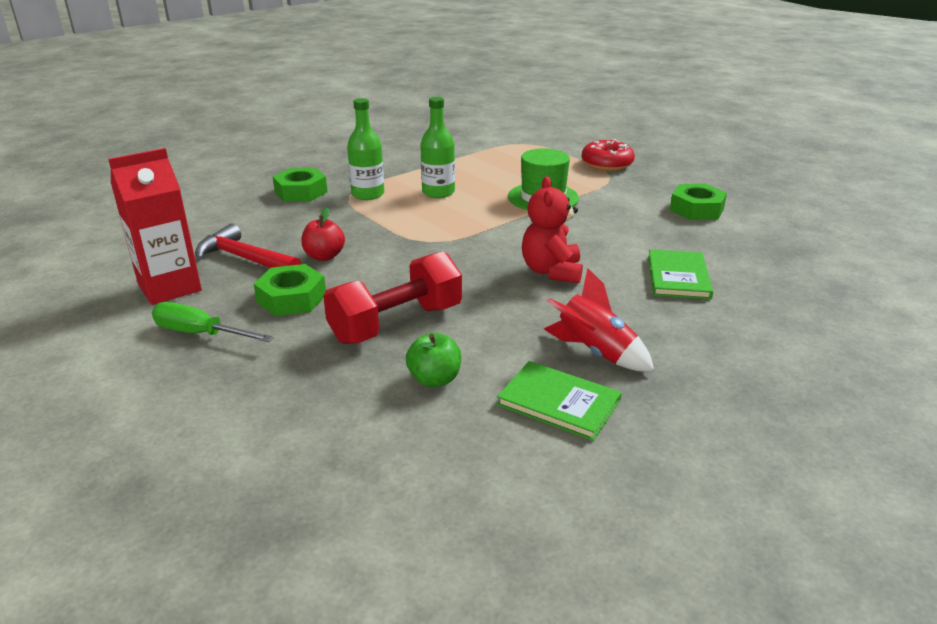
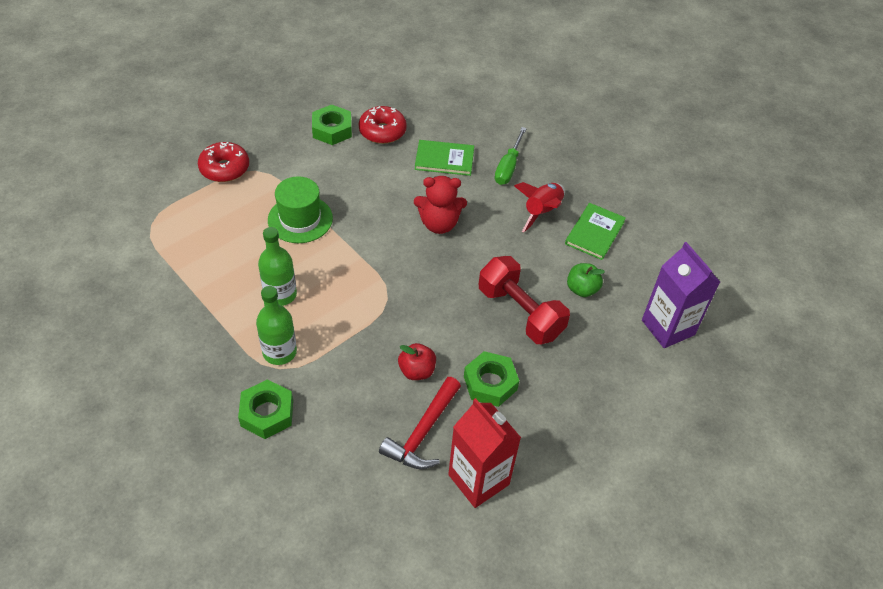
camera: 95 degrees left, 20 degrees up
green screwdriver [152,302,273,342] -> green screwdriver moved to [495,127,527,185]
none -> red donut [359,106,407,144]
none -> purple carton [642,242,720,348]

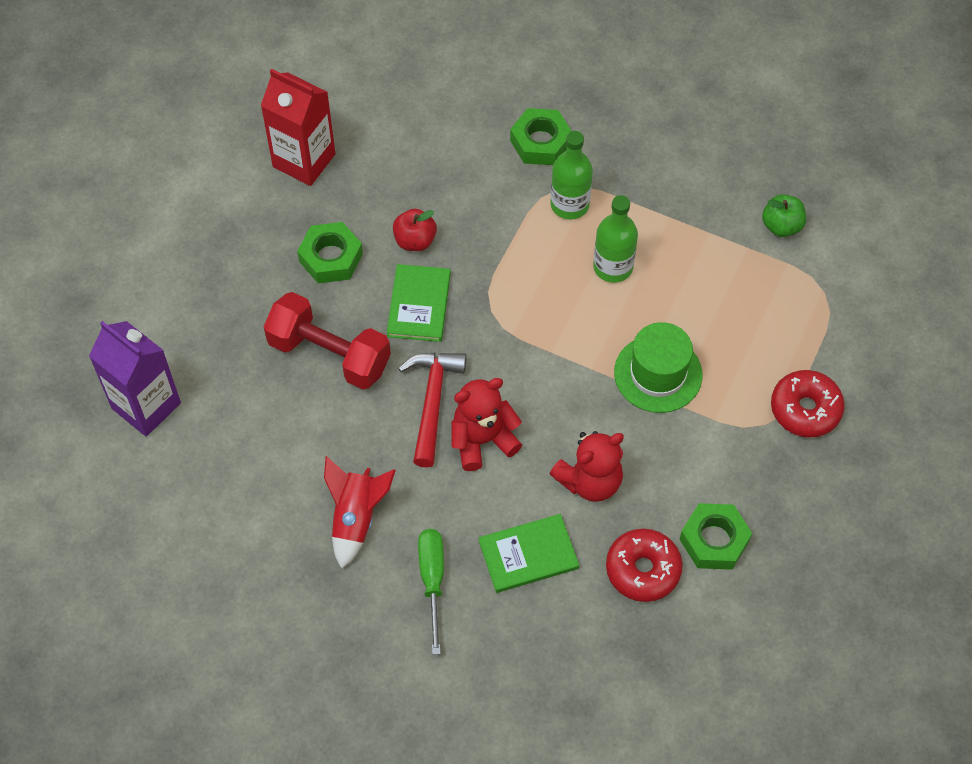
camera: 160 degrees right, 10 degrees up
red hammer [379,377,461,469] -> red hammer moved to [398,353,467,467]
green book [565,203,626,260] -> green book moved to [387,264,451,342]
green apple [567,263,605,297] -> green apple moved to [762,194,806,237]
none -> red teddy bear [550,431,624,502]

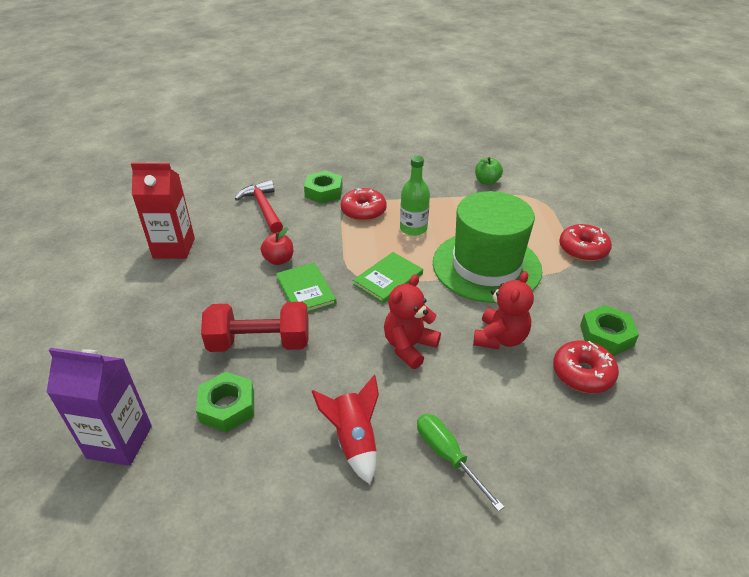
camera: 30 degrees left, 20 degrees down
green nut [297,222,363,283] -> green nut moved to [196,372,254,433]
red hammer [398,353,467,467] -> red hammer moved to [235,180,283,233]
green book [479,514,579,593] -> green book moved to [353,252,423,304]
green bottle [550,131,593,219] -> red donut [341,188,387,221]
green hat [614,322,702,413] -> green hat [433,191,542,303], size x1.71

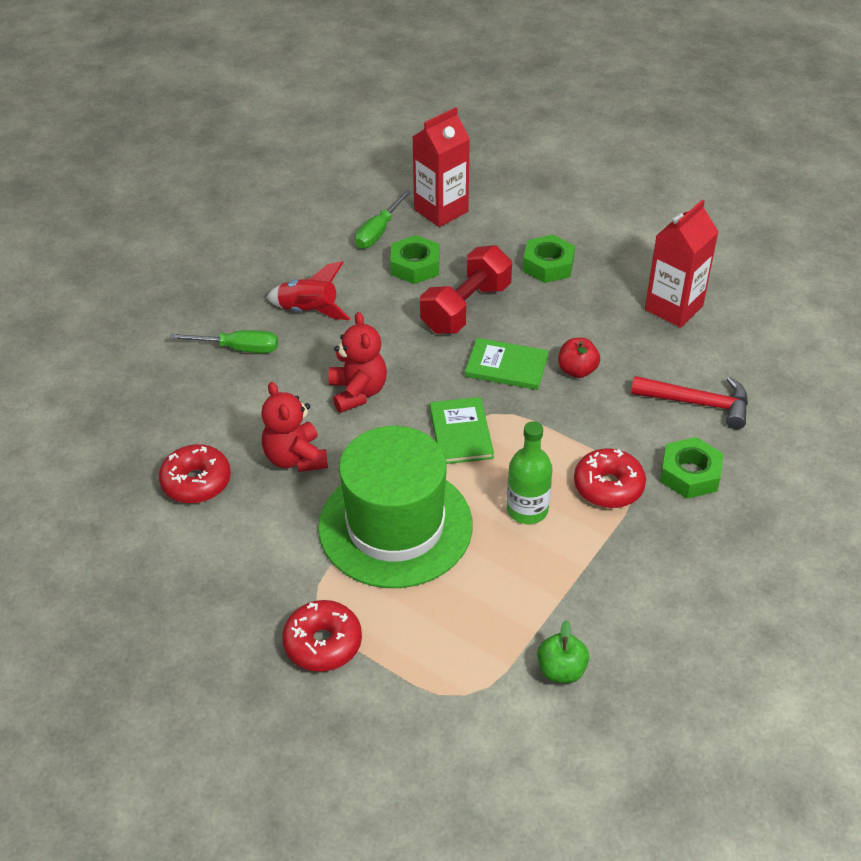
camera: 130 degrees right, 5 degrees up
purple carton [46,348,152,466] -> red carton [413,107,470,227]
green nut [580,305,639,356] -> green nut moved to [523,235,575,283]
none -> green screwdriver [355,189,412,249]

